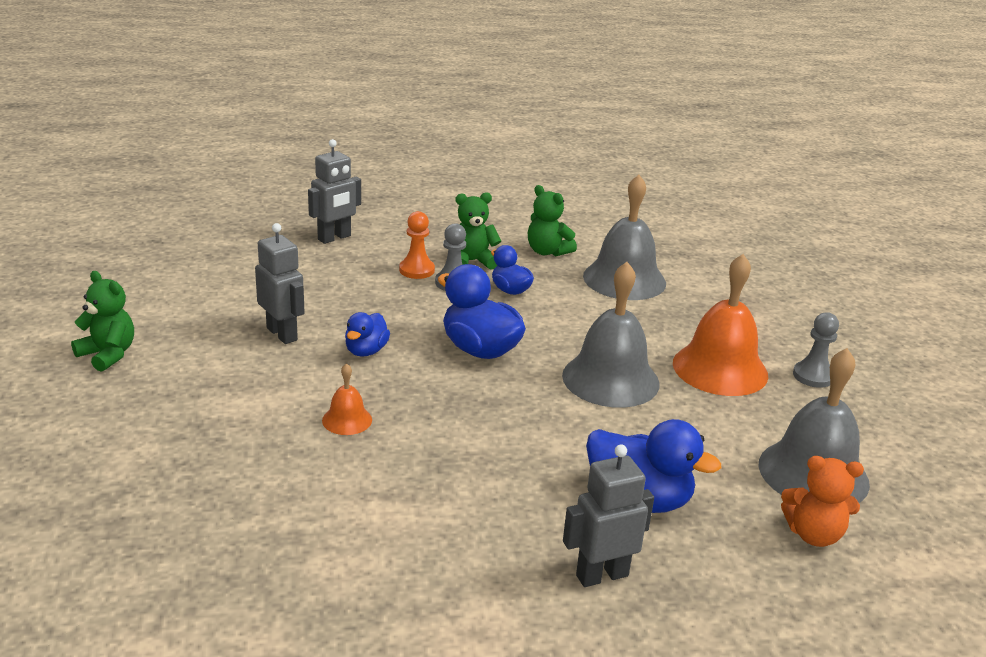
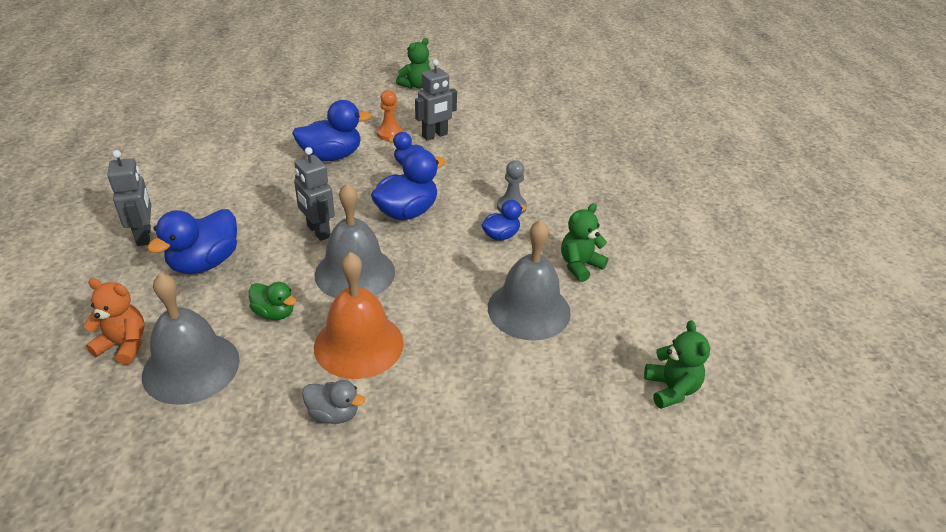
camera: 95 degrees right, 10 degrees up
grey robot [308,139,361,244] -> grey robot moved to [294,147,335,241]
orange bell [322,363,372,435] -> blue duck [292,100,371,161]
orange pawn [399,211,435,279] -> orange pawn moved to [377,90,403,141]
green teddy bear [455,192,501,270] -> green teddy bear moved to [644,320,710,409]
orange teddy bear [781,456,864,547] -> orange teddy bear turned 90 degrees clockwise [83,278,145,365]
grey pawn [793,312,839,388] -> grey duck [302,380,365,424]
none -> green duck [249,282,296,320]

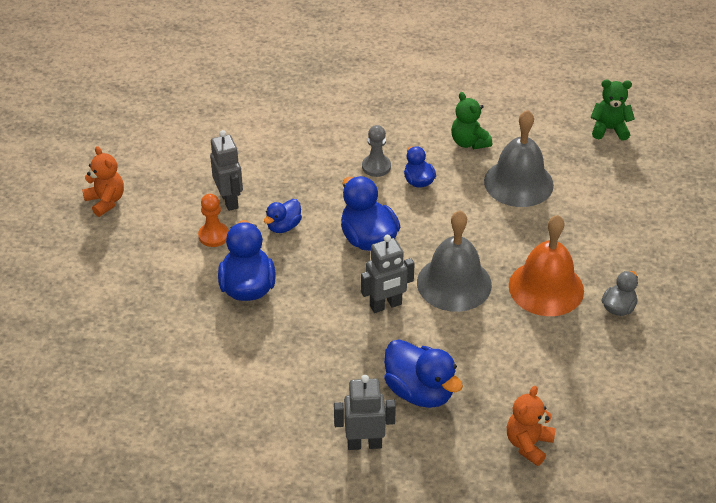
camera: 75 degrees left, 5 degrees up
grey bell [142,273,240,405] -> none
green duck [249,282,296,320] -> none
green teddy bear [396,38,431,89] -> orange teddy bear [82,146,124,217]

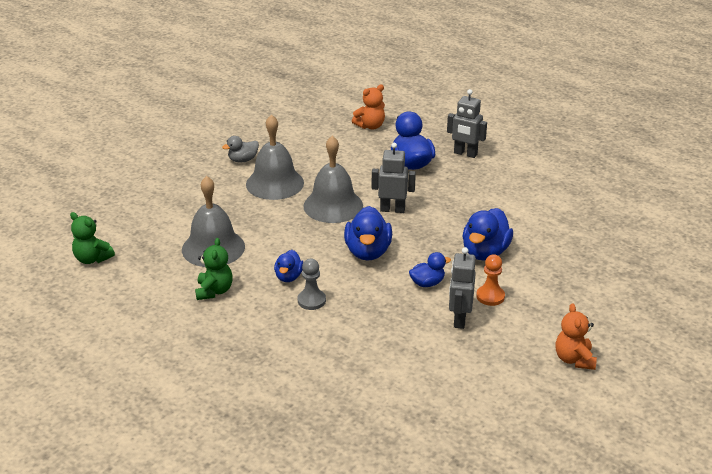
camera: 150 degrees left, 10 degrees down
orange bell [509,215,584,316] -> grey bell [246,114,304,200]

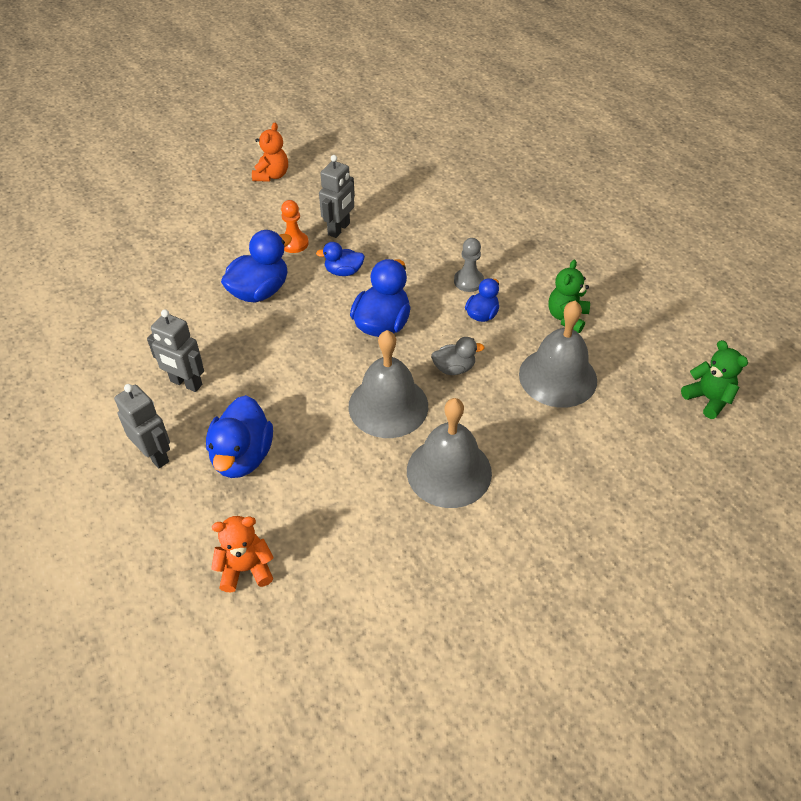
camera: 160 degrees left, 15 degrees up
grey duck [222,136,259,163] -> grey duck moved to [431,337,484,375]
grey robot [372,143,416,213] -> grey robot moved to [147,309,204,392]

